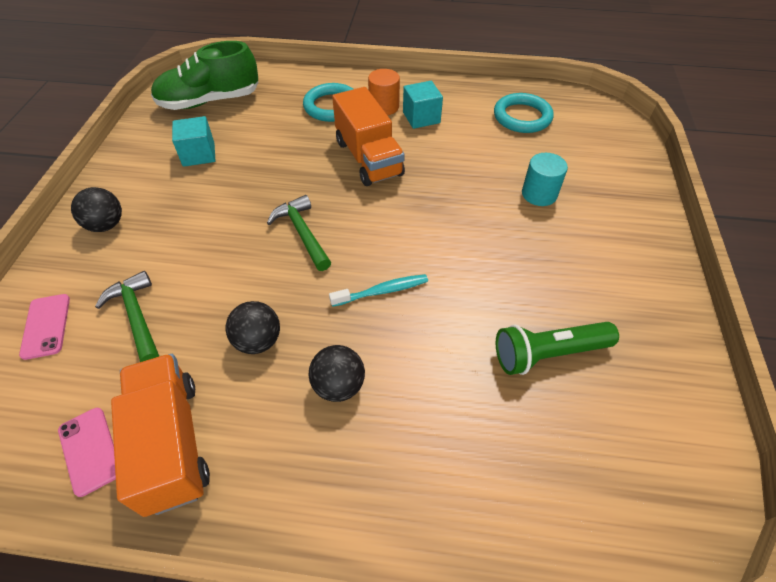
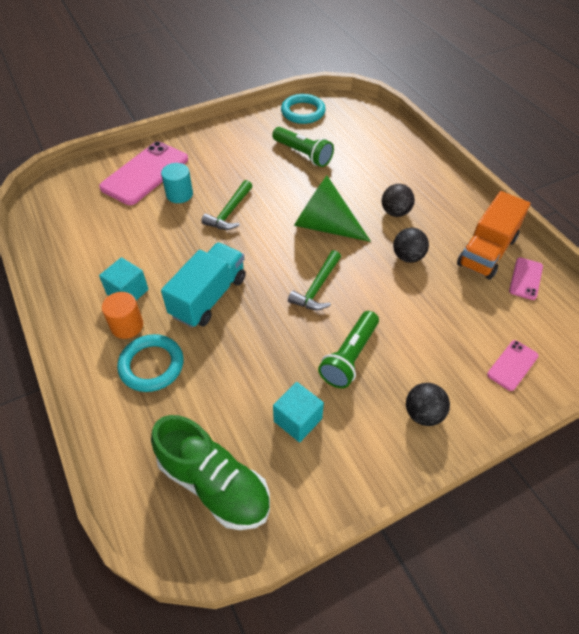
camera: 125 degrees left, 0 degrees up
green hammer [95,271,159,362] -> green hammer moved to [201,180,252,230]
turquoise toothbrush [329,274,428,307] -> green cone [294,176,371,242]
orange truck [332,87,405,186] -> turquoise truck [161,242,246,328]
turquoise ring [494,93,554,133] -> turquoise ring moved to [281,94,326,124]
none -> pink phone [99,141,188,205]
none -> green flashlight [318,311,379,388]

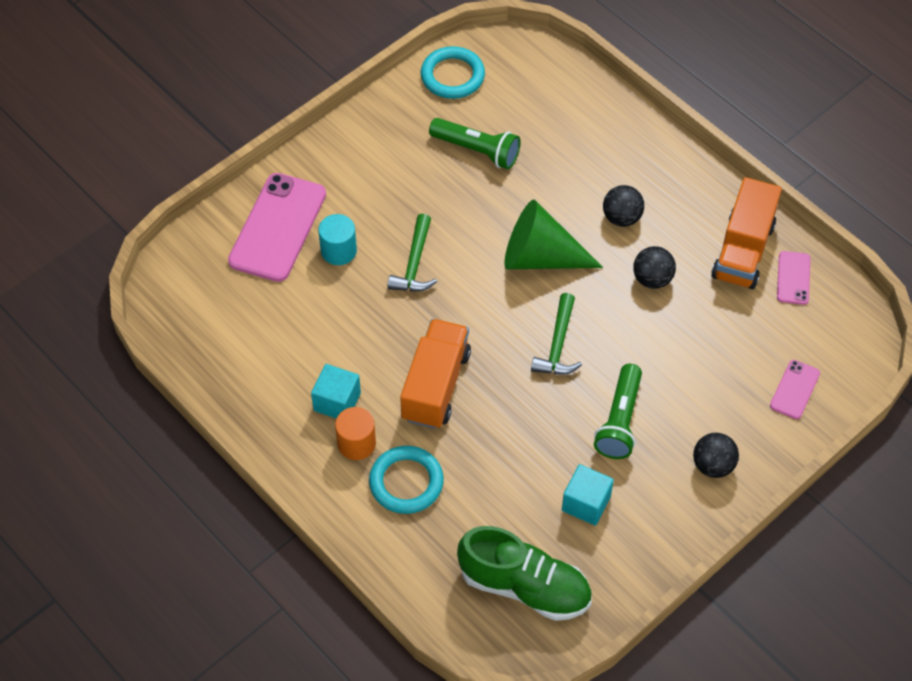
camera: 15 degrees left, 5 degrees up
turquoise truck [161,242,246,328] -> orange truck [400,319,471,429]

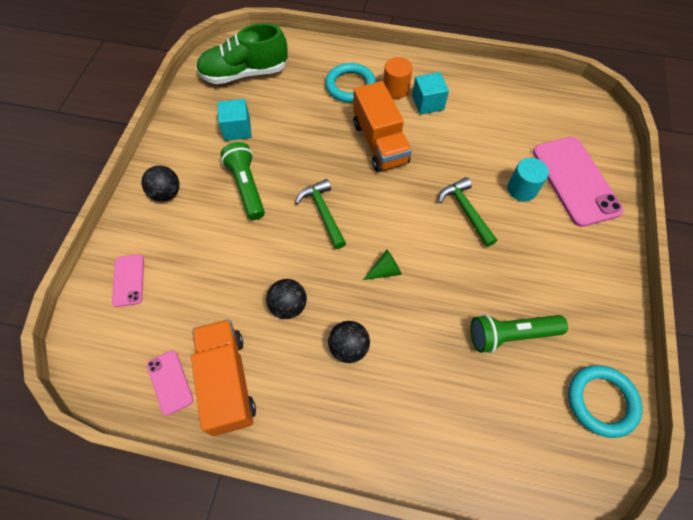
camera: 145 degrees right, 5 degrees up
green cone [505,200,603,269] -> green cone [363,250,402,280], size x0.44

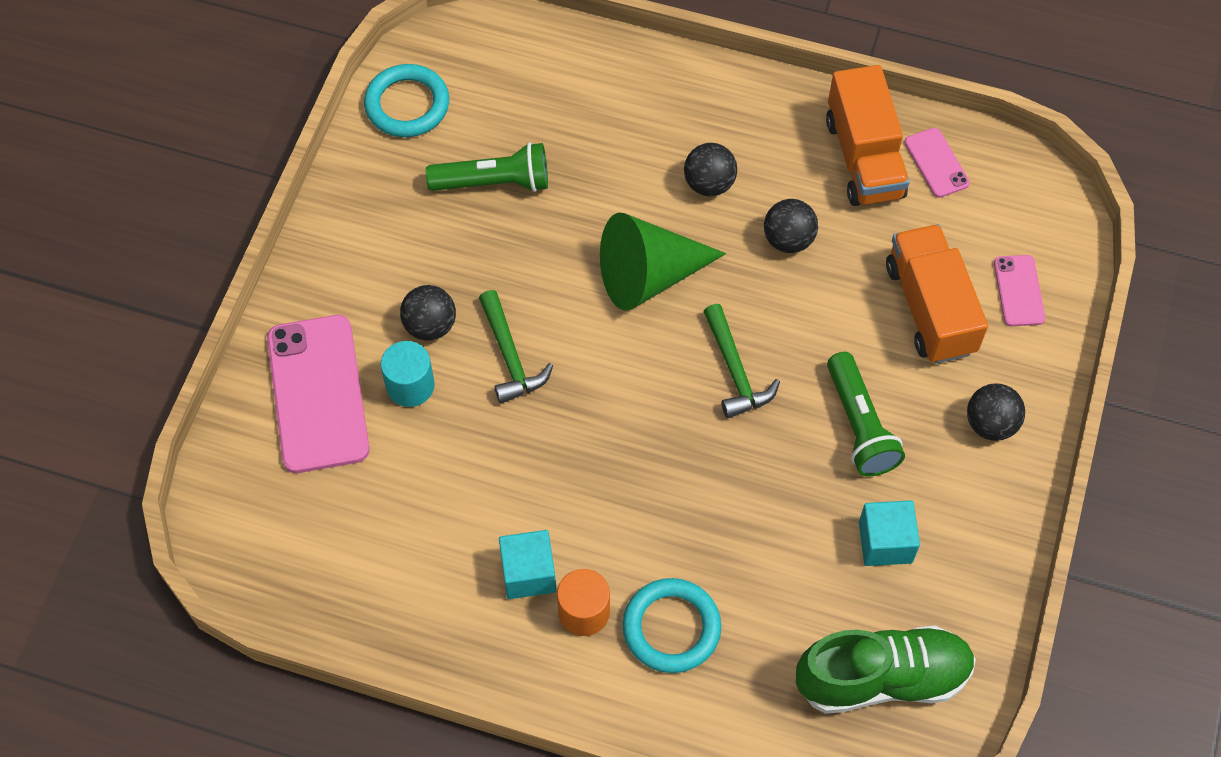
camera: 175 degrees left, 0 degrees up
orange truck [353,81,412,172] -> orange truck moved to [886,224,988,364]
green cone [363,250,402,280] -> green cone [600,213,726,311], size x2.29
none -> black ball [400,285,456,341]

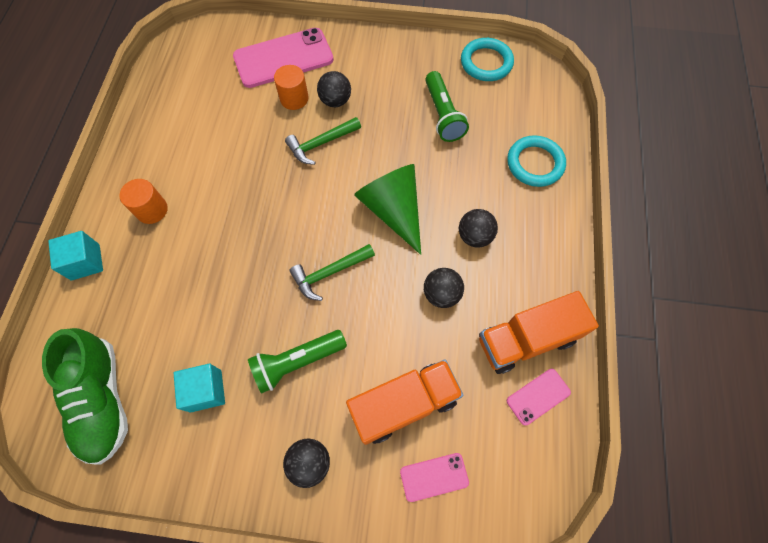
camera: 80 degrees right, 5 degrees up
turquoise cylinder [381,341,435,407] -> orange cylinder [274,65,309,110]
turquoise cube [499,530,556,599] -> turquoise cube moved to [48,231,103,281]
turquoise ring [622,578,721,673] -> turquoise ring moved to [507,135,566,187]

